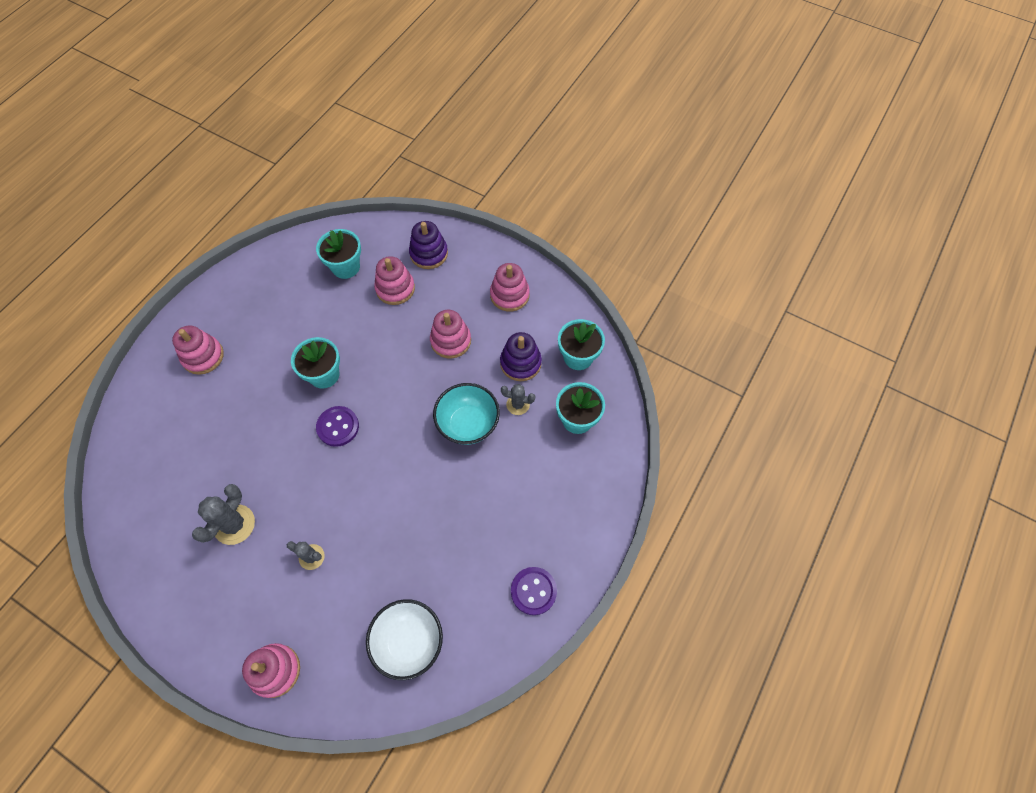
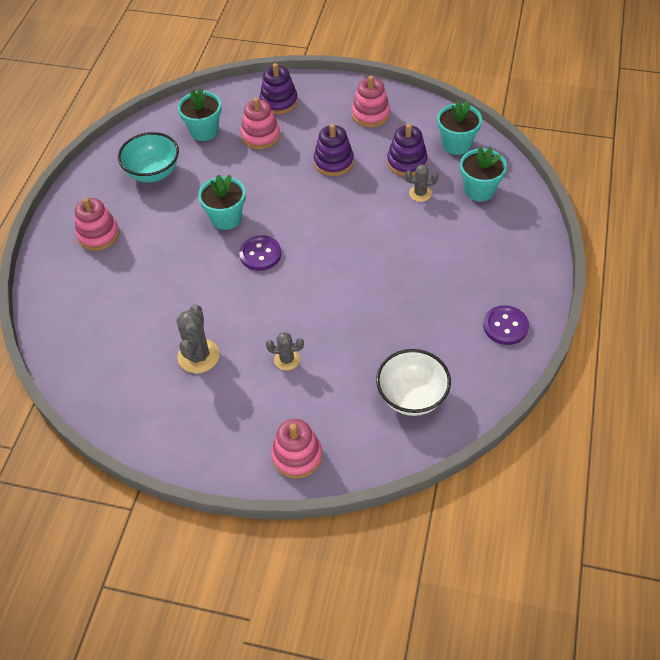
camera: 15 degrees left, 10 degrees down
pink stacking toy [430,310,471,359] -> purple stacking toy [314,124,354,176]
turquoise bowl [433,383,500,445] -> turquoise bowl moved to [118,132,179,182]

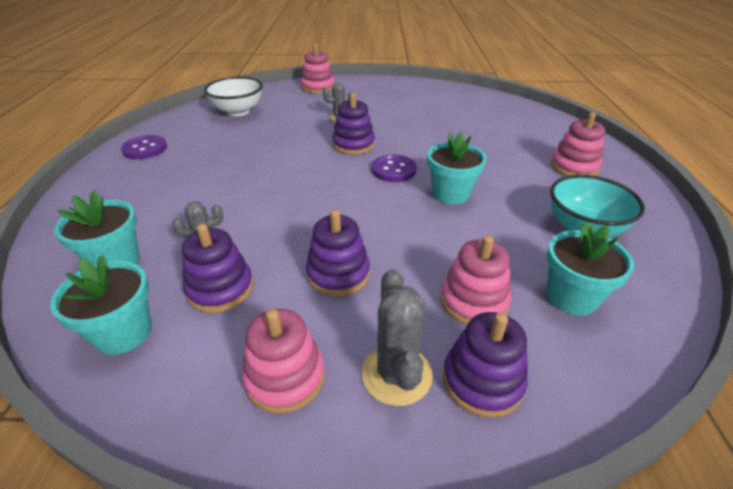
camera: 165 degrees right, 15 degrees down
grey cactus [177,304,219,373] -> grey cactus moved to [362,269,433,406]
none -> purple stacking toy [332,93,375,155]

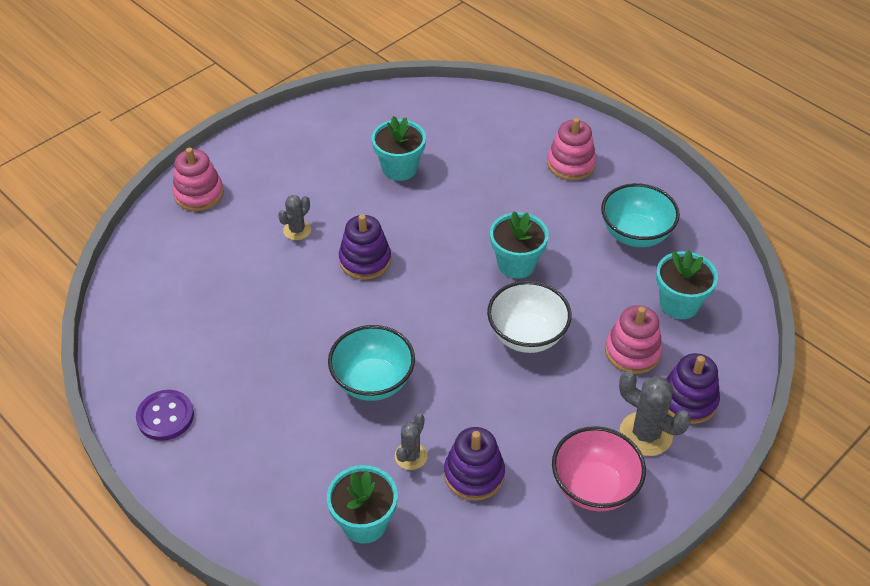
camera: 45 degrees left, 10 degrees up
turquoise flower pot [50,255,152,355] -> turquoise flower pot moved to [372,116,426,181]
white bowl [204,77,263,116] -> white bowl moved to [487,281,572,353]
pink stacking toy [242,309,325,413] -> pink bowl [552,426,646,511]
purple stacking toy [306,210,370,297] -> none
purple button [372,155,417,182] -> none
none -> turquoise bowl [328,325,415,401]

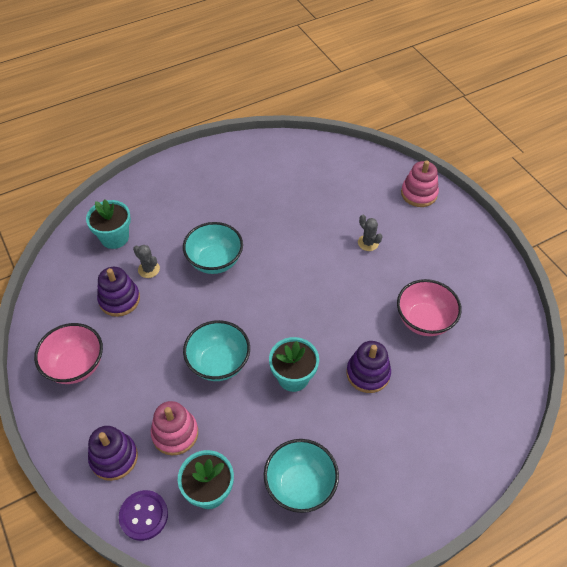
camera: 105 degrees right, 5 degrees up
purple button [136,390,194,441] -> purple button moved to [119,490,168,541]
purple stacking toy [339,214,391,280] -> purple stacking toy moved to [346,341,391,393]
turquoise flower pot [372,116,426,181] -> pink bowl [397,279,462,336]
white bowl [487,281,572,353] -> turquoise bowl [183,320,250,381]
pink stacking toy [547,118,596,181] -> none
grey cactus [619,371,691,456] -> none

